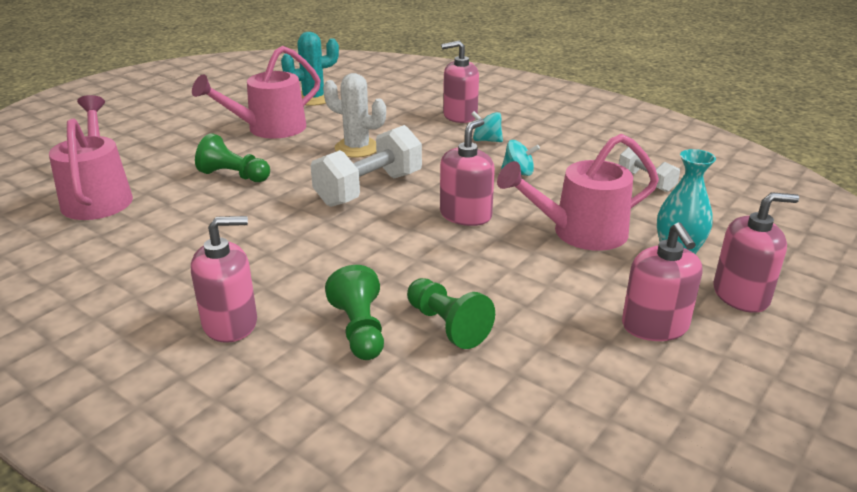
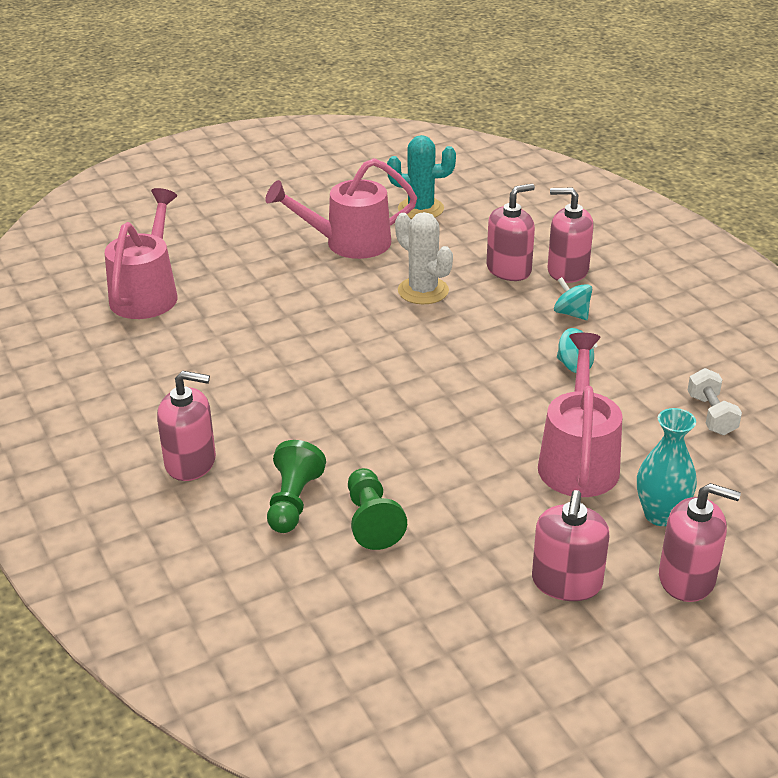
camera: 25 degrees right, 5 degrees up
green pawn [195,133,270,182] -> none
white dumbbell [311,125,422,207] -> none
pink soap dispenser [440,118,495,226] -> pink soap dispenser moved to [486,184,535,281]
pink watering can [497,133,659,251] -> pink watering can turned 90 degrees clockwise [538,333,622,497]

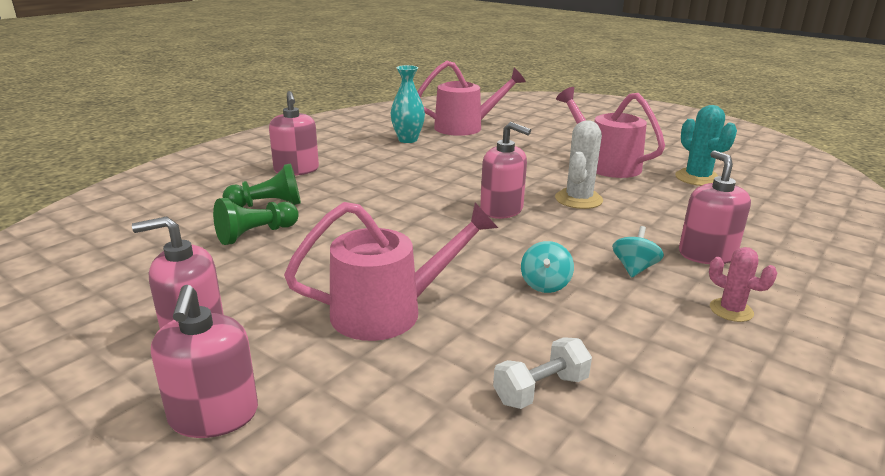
camera: 65 degrees right, 10 degrees down
pink soap dispenser [486,184,535,281] -> pink soap dispenser moved to [480,122,531,219]
turquoise vase [637,408,697,526] -> turquoise vase moved to [391,65,425,143]
none -> pink cactus [709,247,777,322]

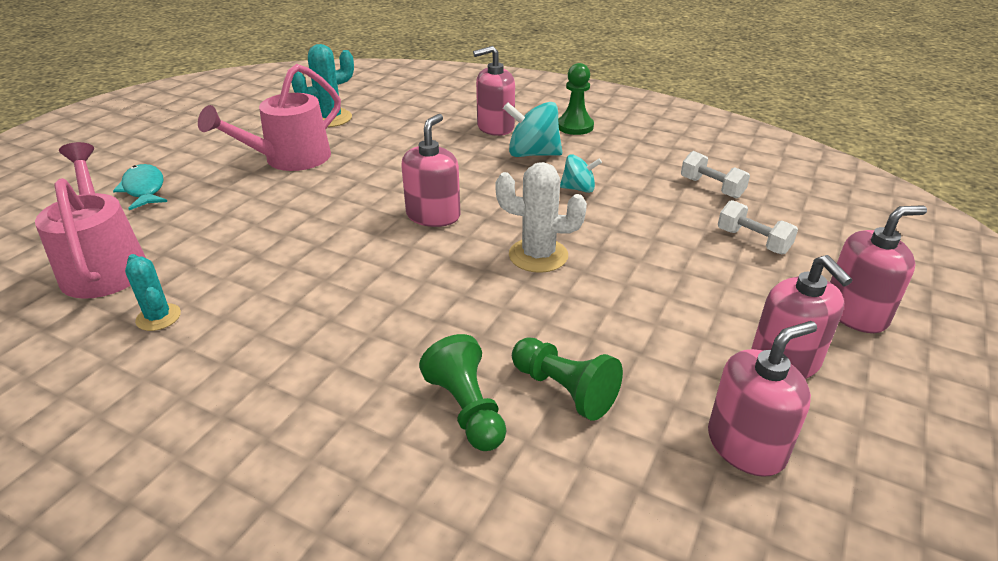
camera: 100 degrees left, 10 degrees up
pink soap dispenser [269,91,319,176] -> pink soap dispenser moved to [708,321,817,477]
pink watering can [284,202,498,341] -> none
turquoise vase [391,65,425,143] -> turquoise cactus [125,254,181,331]
white cactus [555,120,603,209] -> white cactus moved to [496,162,587,273]
turquoise spinning top [612,226,664,277] -> turquoise spinning top [503,102,562,157], size x1.65
pink cactus [709,247,777,322] -> green pawn [558,63,594,135]
none -> turquoise fish [113,164,167,210]
none -> white dumbbell [718,200,798,254]

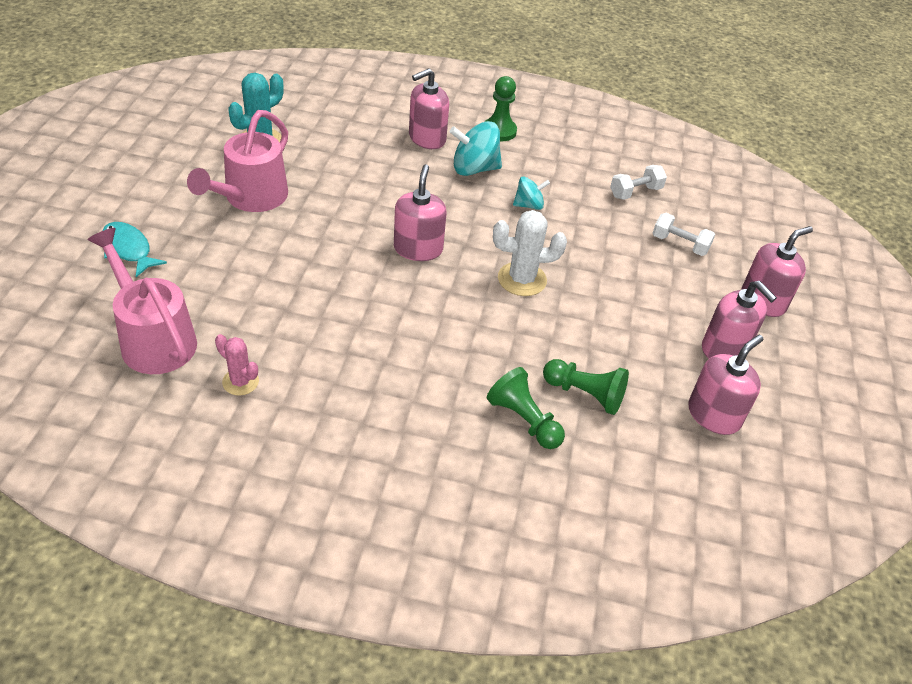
camera: 20 degrees left, 10 degrees up
turquoise cactus [125,254,181,331] -> pink cactus [215,334,259,396]
white dumbbell [681,151,750,199] -> white dumbbell turned 60 degrees counterclockwise [610,165,667,200]

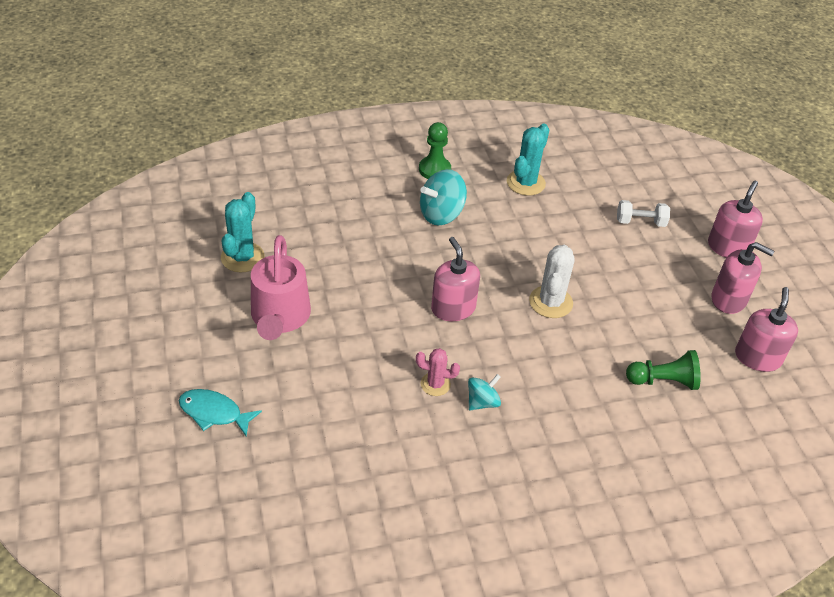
camera: 25 degrees left, 0 degrees up
pink watering can [87,228,197,374] -> none
pink cactus [215,334,259,396] -> pink cactus moved to [416,348,460,396]
pink soap dispenser [409,68,449,149] -> none
green pawn [487,367,565,449] -> none
white cactus [493,210,567,296] -> white cactus turned 45 degrees counterclockwise [529,245,575,318]
turquoise spinning top [513,177,550,210] -> turquoise spinning top moved to [468,374,501,410]
white dumbbell [610,165,667,200] -> none
none -> turquoise cactus [507,124,550,196]

